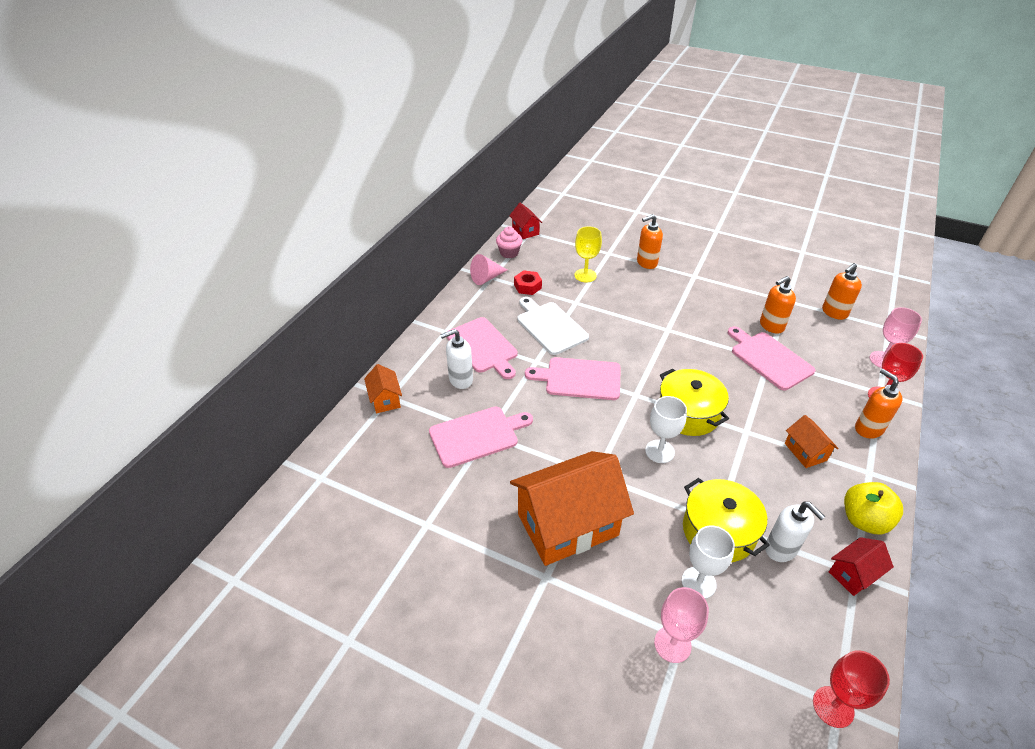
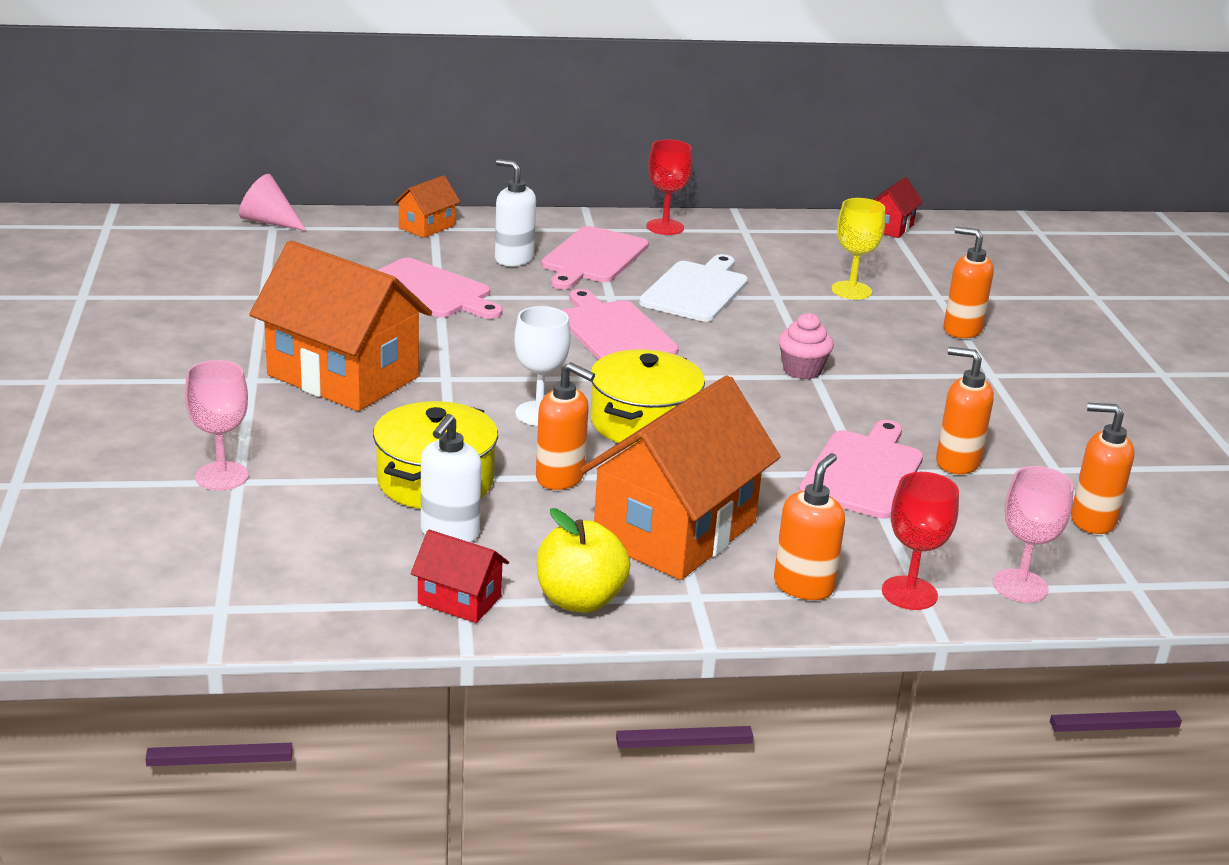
camera: 55 degrees right, 15 degrees down
pink cone [470,254,507,285] -> pink cone moved to [239,174,307,231]
pink cupcake [496,227,522,258] -> pink cupcake moved to [778,313,834,380]
red nut [514,270,542,295] -> none
white goblet [682,526,735,599] -> none
orange house [785,415,839,468] -> orange house [580,375,781,580], size x2.20
red goblet [813,650,890,728] -> red goblet moved to [646,140,693,235]
none -> orange soap dispenser [536,362,595,490]

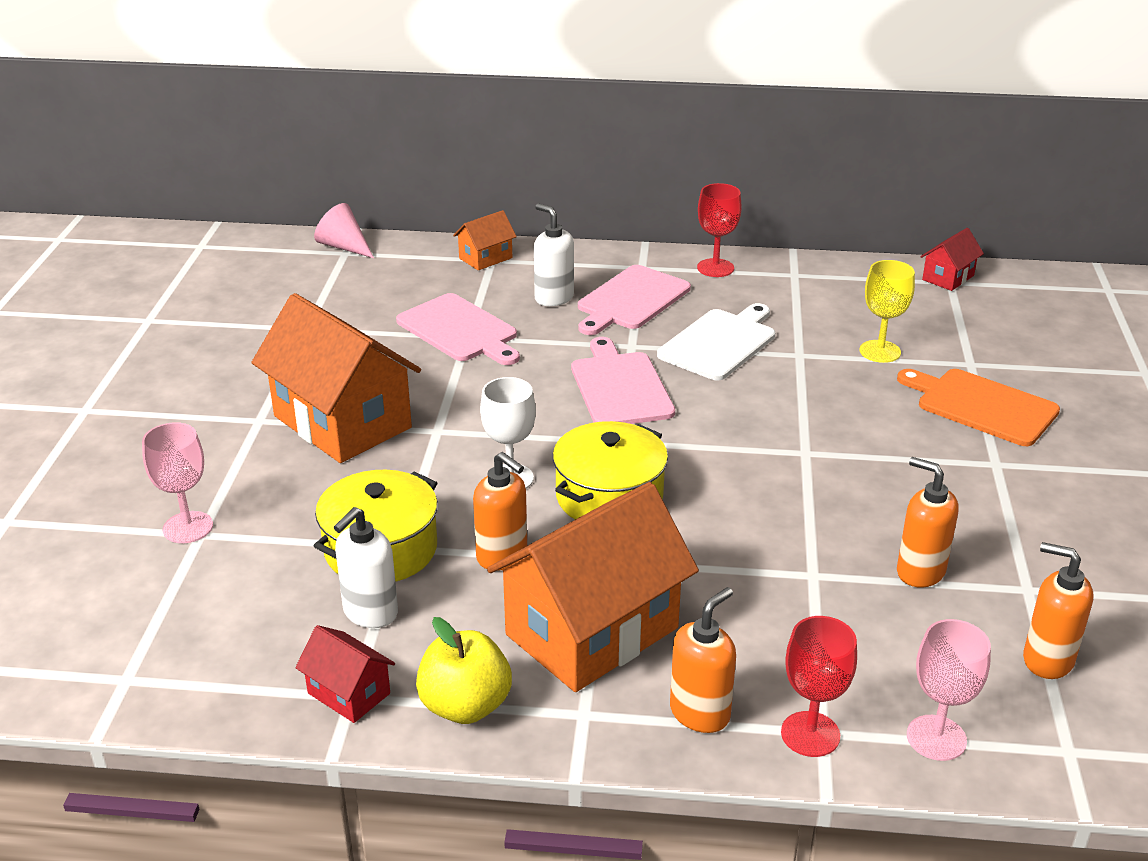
camera: 15 degrees right, 5 degrees up
pink cupcake [778,313,834,380] -> none
pink cutting board [799,420,923,519] -> none
orange soap dispenser [944,227,994,338] -> orange cutting board [897,369,1060,446]

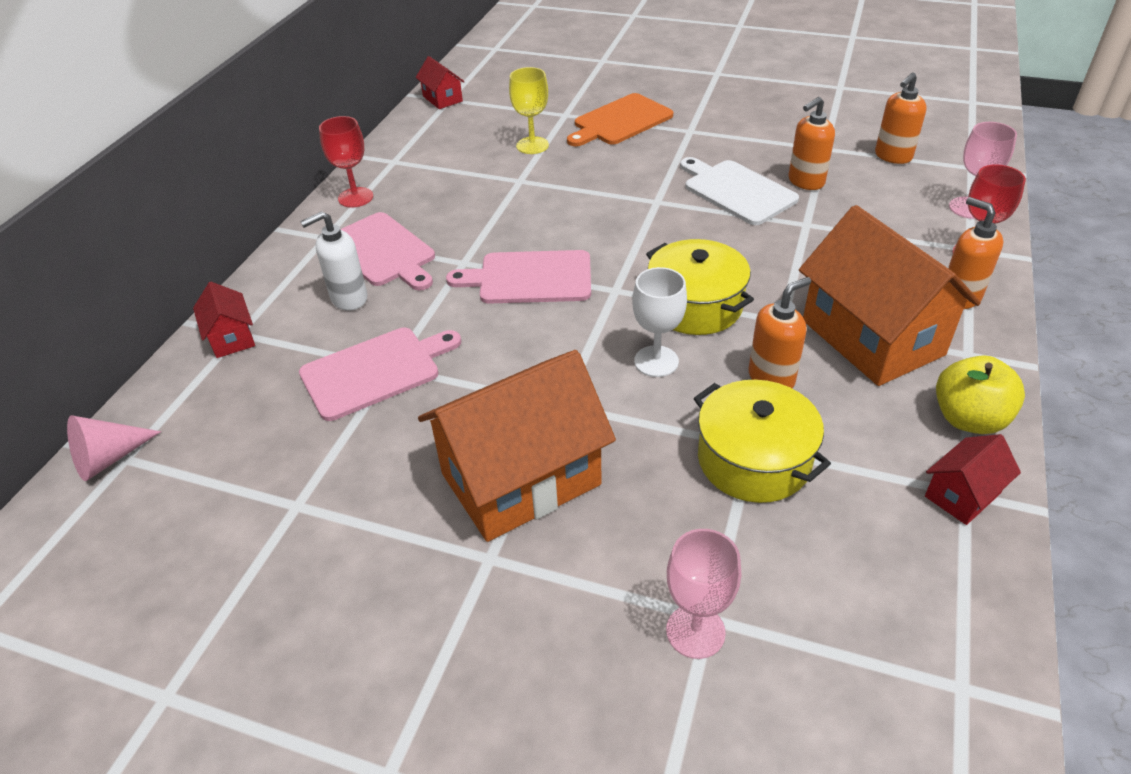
camera: 75 degrees left, 10 degrees up
white soap dispenser [334,507,398,628] -> none
orange house [453,210,517,270] -> red house [193,282,255,358]
white cutting board [657,303,775,381] -> white cutting board moved to [680,157,799,225]

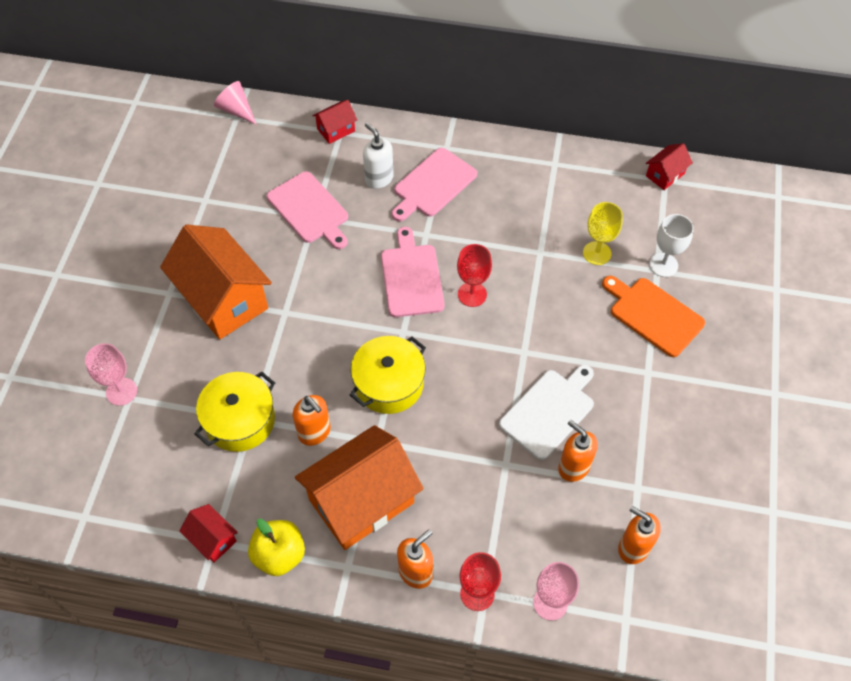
camera: 80 degrees right, 15 degrees up
red goblet [319,116,373,207] -> red goblet moved to [457,244,492,307]
white goblet [632,267,687,377] -> white goblet moved to [649,214,694,277]

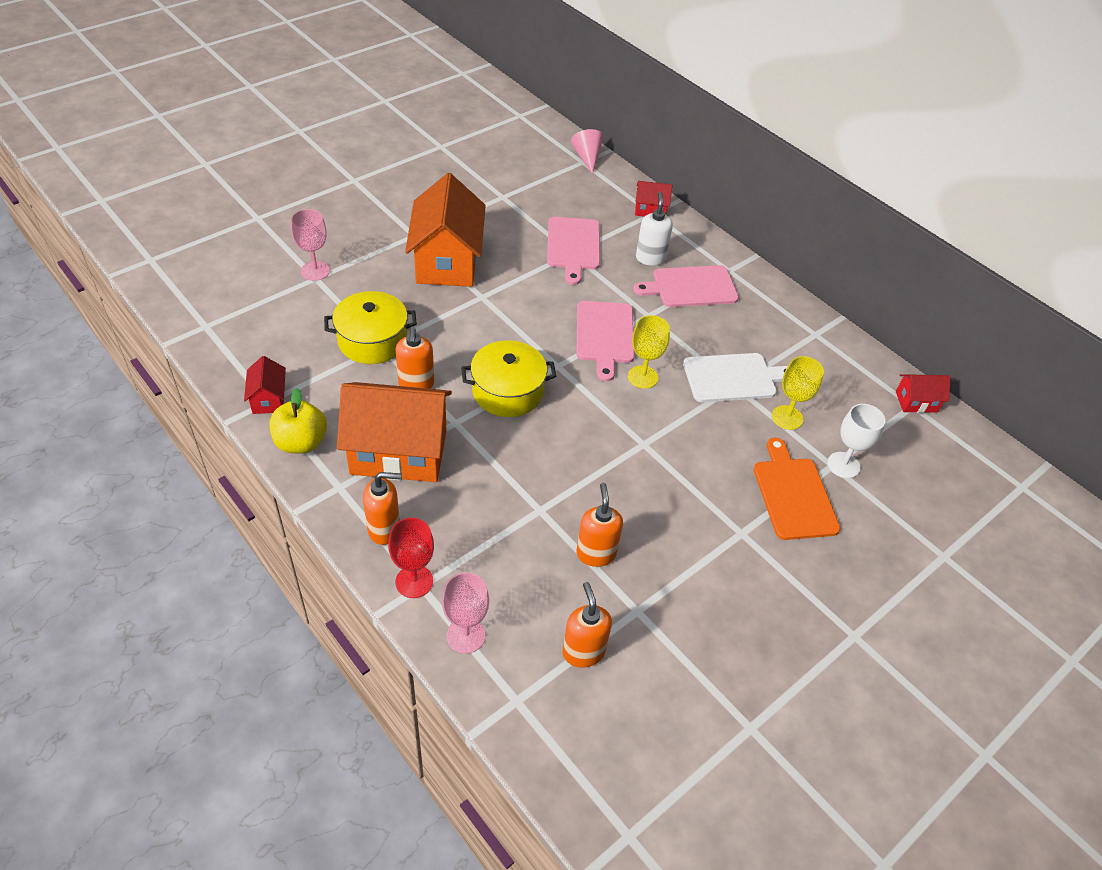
camera: 35 degrees right, 10 degrees down
pink cutting board [381,227,445,317] -> pink cutting board turned 150 degrees clockwise [576,301,635,381]
red goblet [457,244,492,307] -> yellow goblet [628,315,670,389]
white cutting board [499,365,594,460] -> white cutting board moved to [683,353,788,402]

